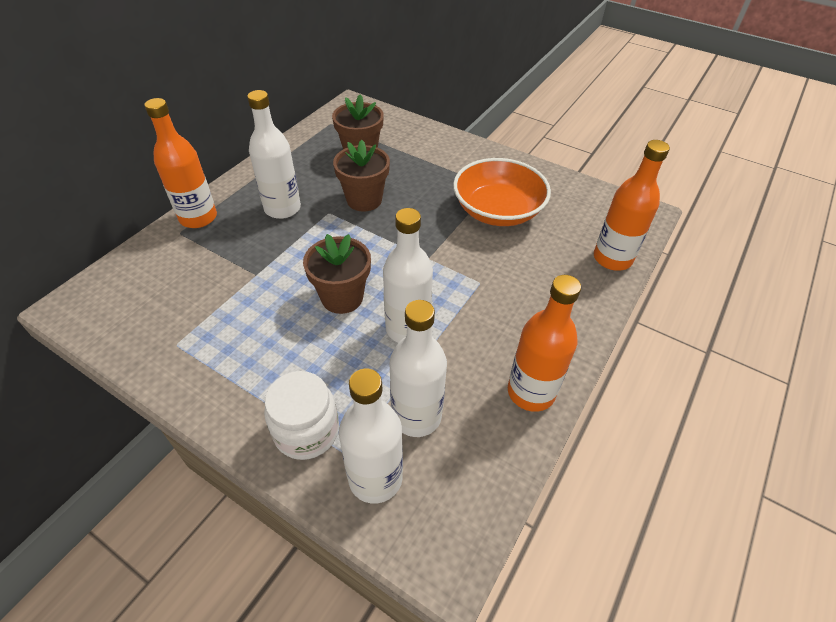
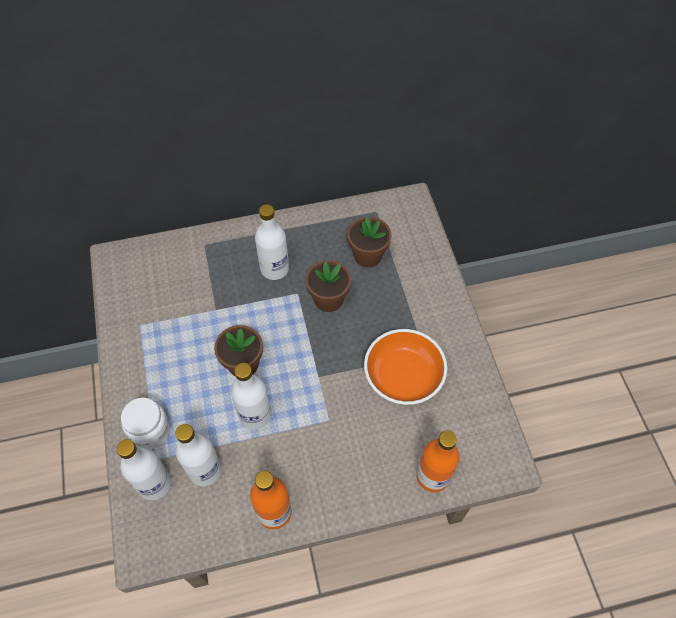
camera: 45 degrees right, 10 degrees up
orange bottle [144,98,217,228] -> none

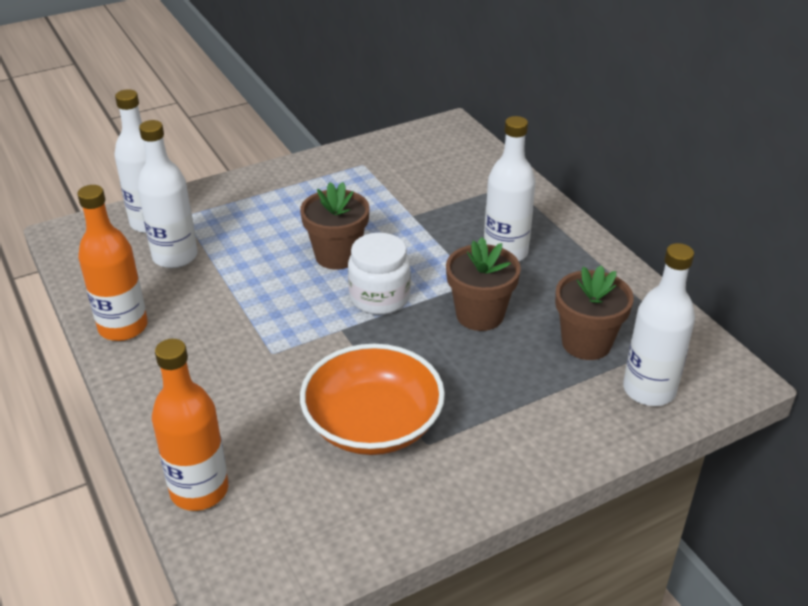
camera: 75 degrees right, 20 degrees down
white jar [121,398,171,449] -> white jar moved to [348,233,411,315]
white bottle [231,363,271,430] -> white bottle moved to [623,243,695,406]

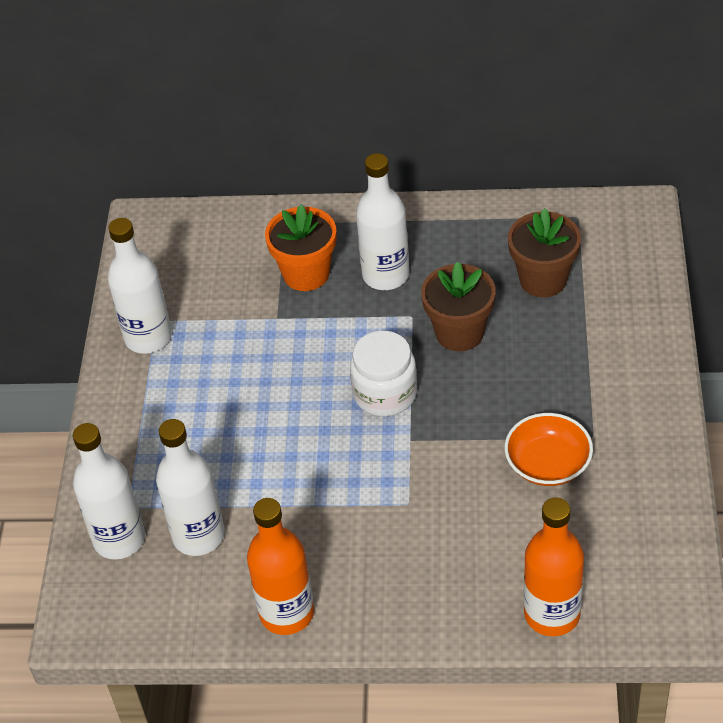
camera: 55 degrees left, 10 degrees up
brown flower pot [300,182,369,270] -> none
orange bowl [300,344,445,455] -> orange bowl [505,413,593,486], size x0.65
white bottle [623,243,695,406] -> white bottle moved to [108,218,172,354]
none -> orange flower pot [265,204,336,291]

